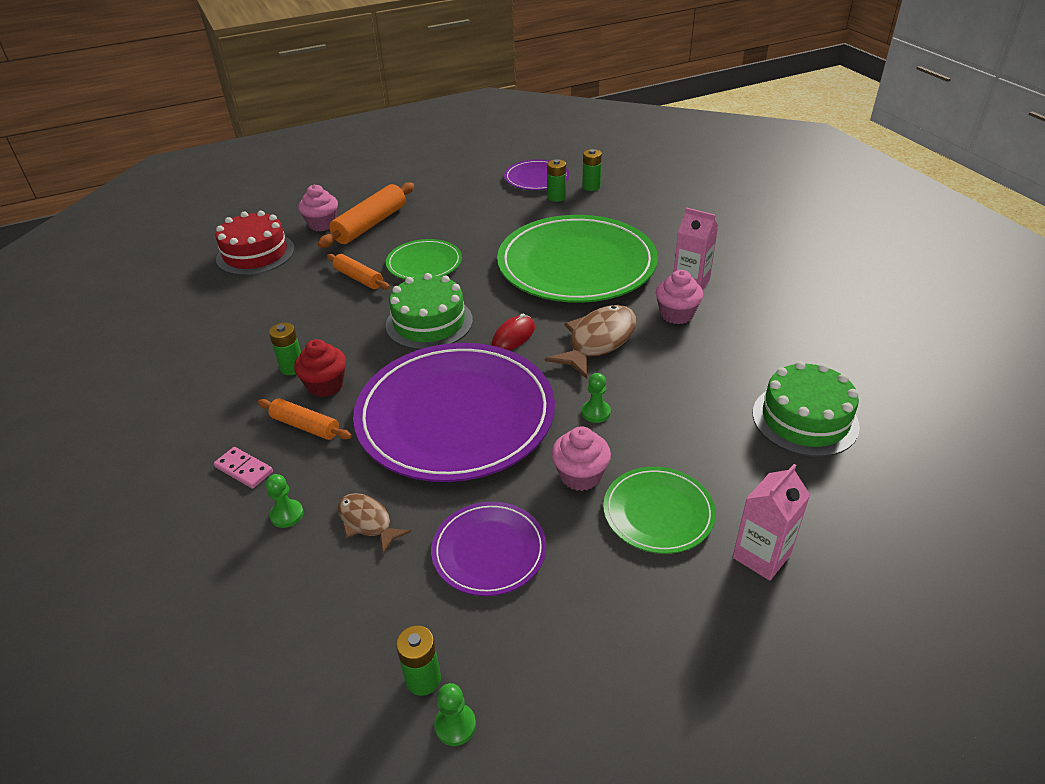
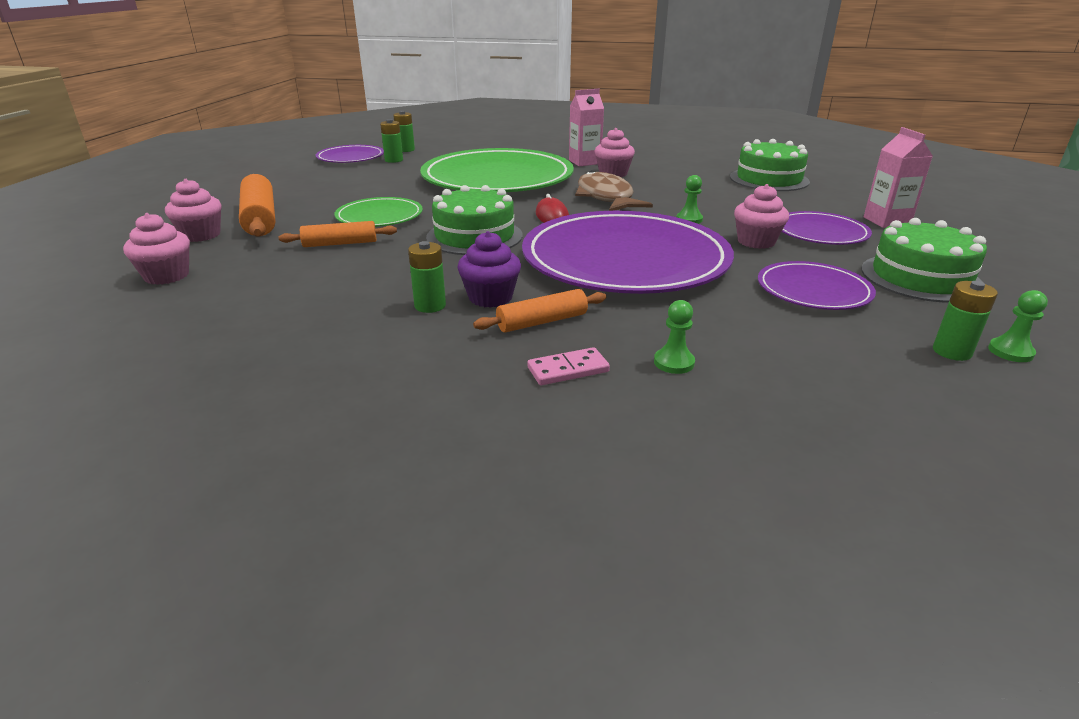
camera: 55 degrees left, 10 degrees down
red cake [216,211,295,275] -> pink cupcake [123,213,190,285]
red cupcake [294,339,346,397] -> purple cupcake [458,231,521,308]
brown fish [337,493,411,554] -> none
green plate [603,467,716,554] -> purple plate [782,211,872,245]
none -> green cake [861,218,987,303]

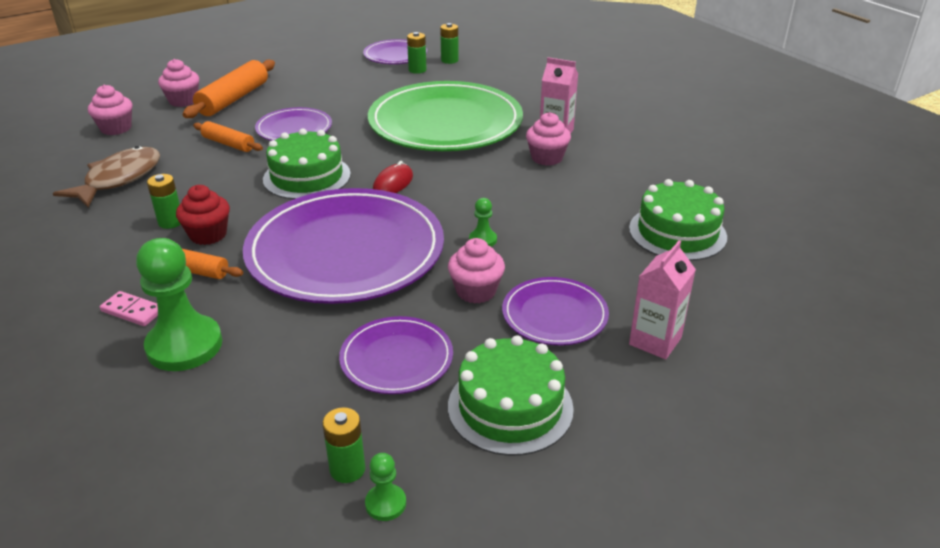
camera: 45 degrees right, 5 degrees up
green plate [334,197,423,227] -> purple plate [255,107,332,141]
purple cupcake [458,231,521,308] -> red cupcake [176,185,230,245]
brown fish [575,170,653,211] -> brown fish moved to [53,146,160,207]
green pawn [654,300,695,374] -> green pawn [136,238,222,371], size x2.21

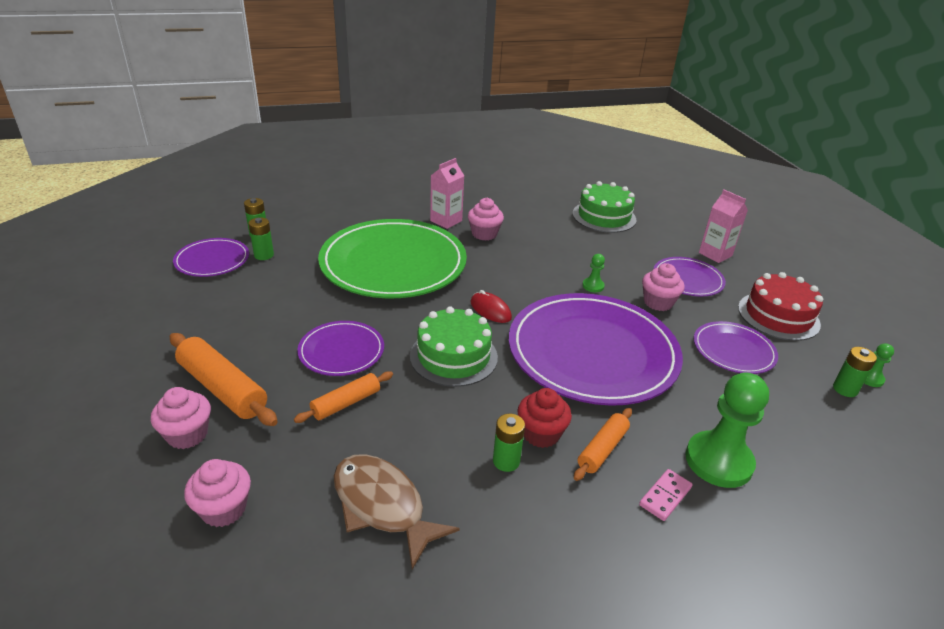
camera: 75 degrees left, 0 degrees up
green cake [448,335,574,456] -> red cake [738,272,823,341]

